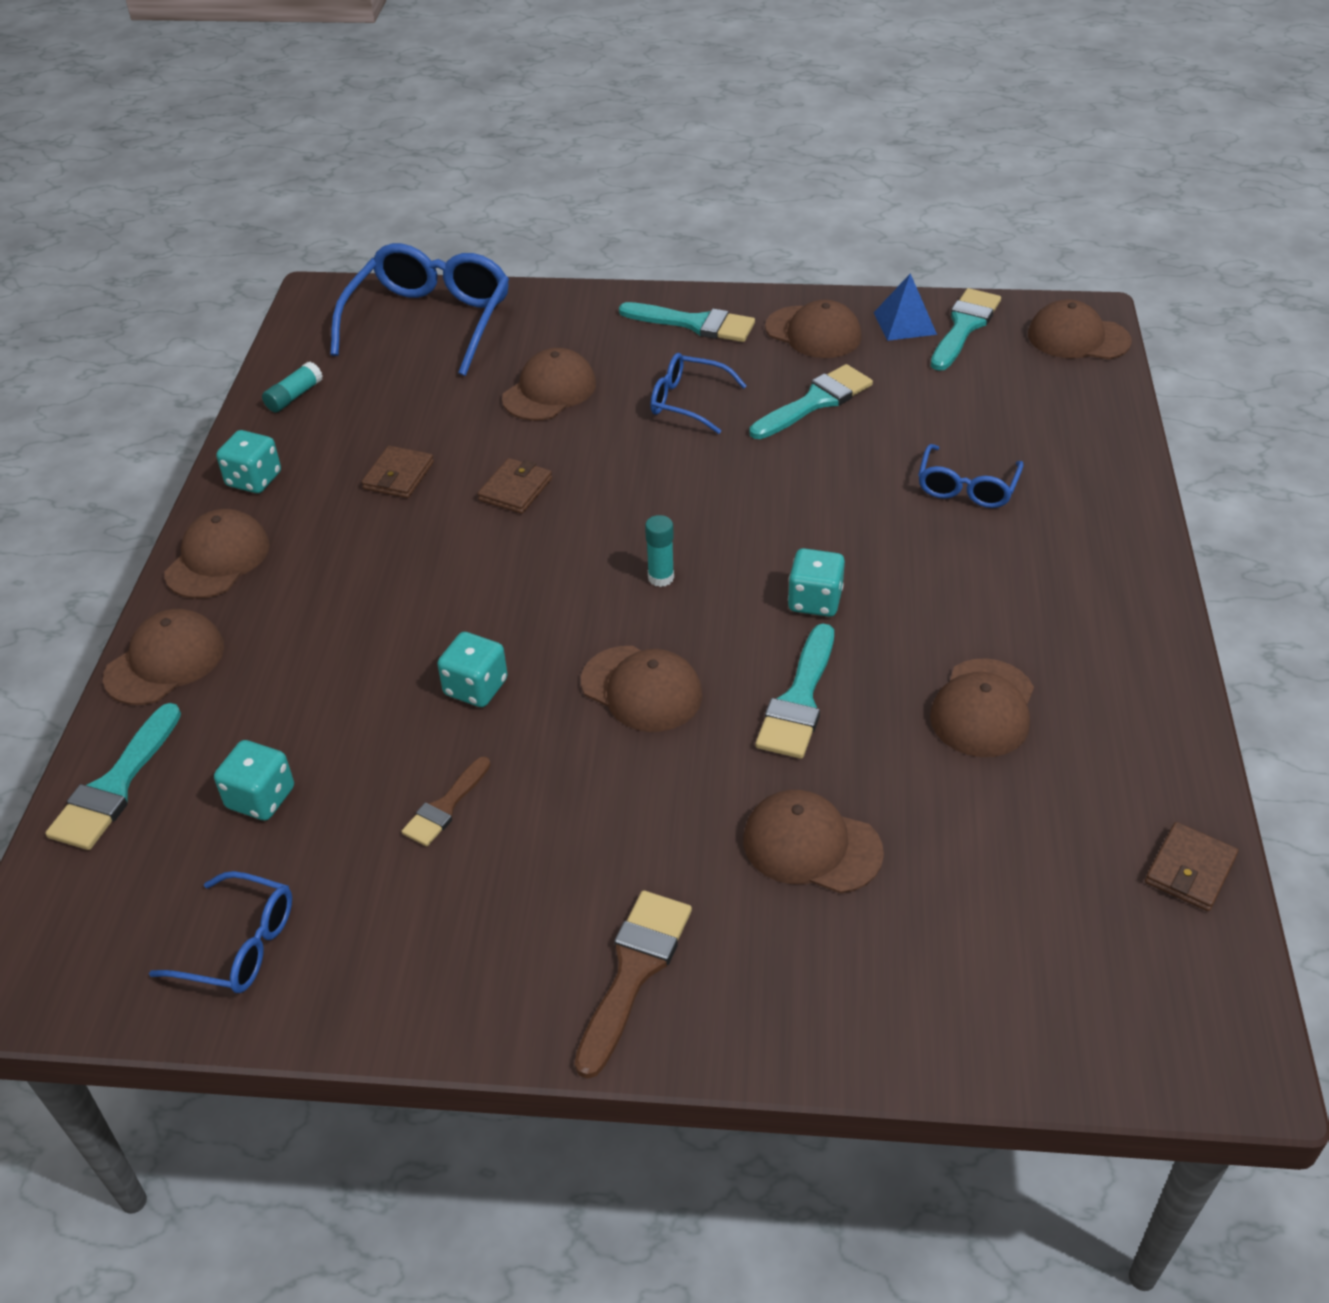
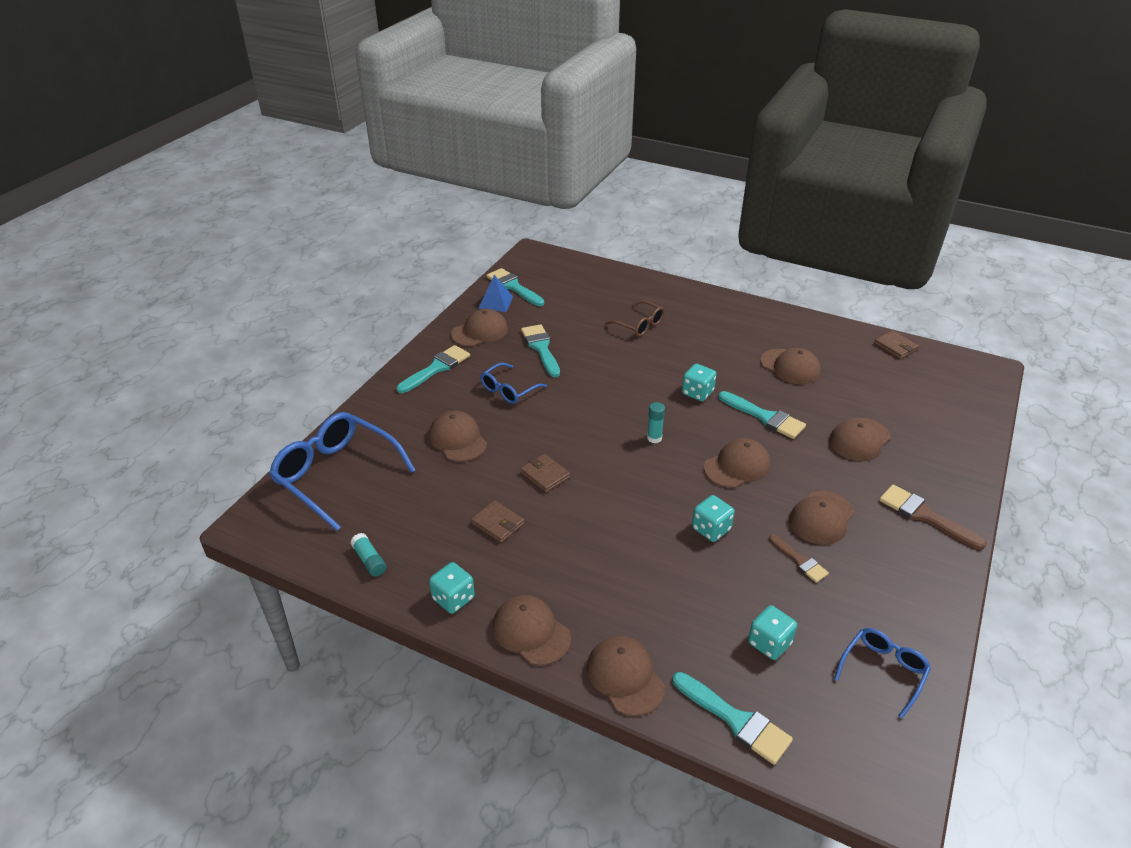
camera: 70 degrees left, 5 degrees down
blue glasses [918,444,1024,508] -> brown glasses [605,301,664,337]
brown cap [1028,299,1132,360] -> brown cap moved to [789,491,855,545]

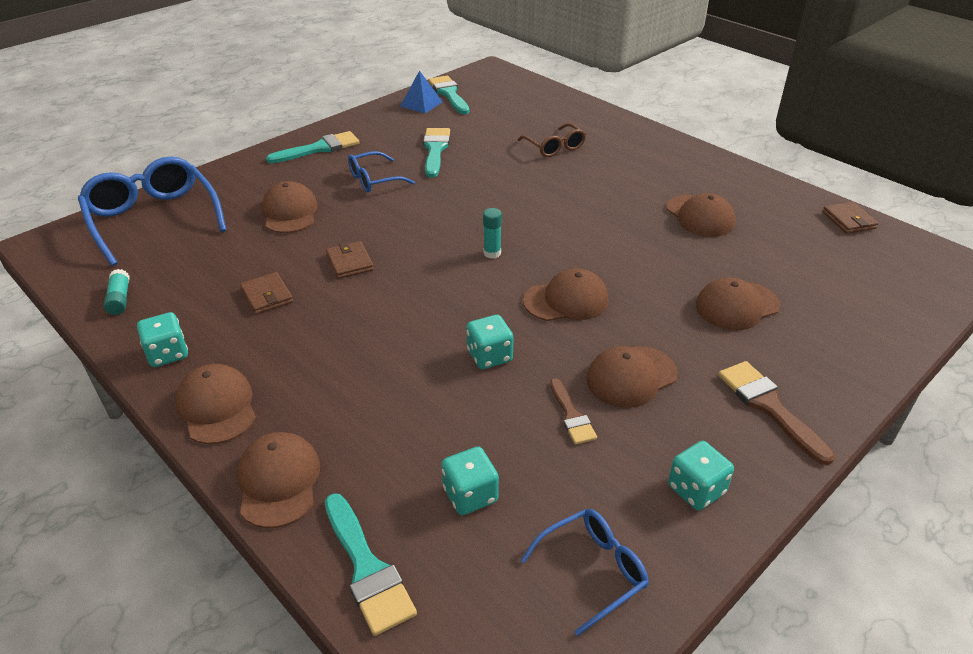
camera: 20 degrees right, 0 degrees up
brown cap [451,309,508,347] -> none
turquoise dice [682,364,716,401] -> turquoise dice moved to [668,441,734,510]
turquoise brush [718,391,806,439] -> none

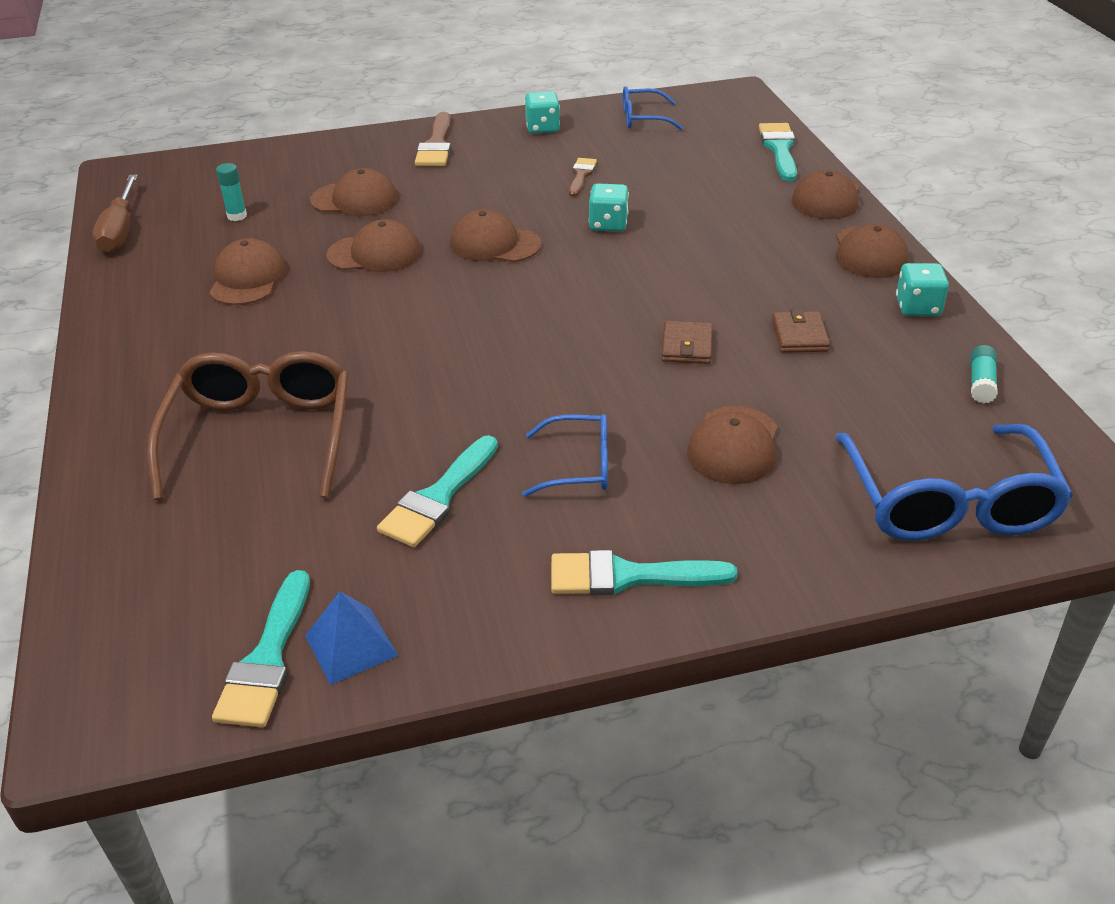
camera: 150 degrees left, 0 degrees up
turquoise dice [441,447,499,515] -> none
turquoise glue stick [483,208,502,259] -> turquoise glue stick moved to [216,163,247,221]
brown glasses [518,123,586,157] -> brown glasses [147,351,349,500], size x1.85
brown cap [587,346,678,408] -> brown cap moved to [326,219,421,272]
brown wallet [822,202,878,234] -> brown screwdriver [92,174,138,253]

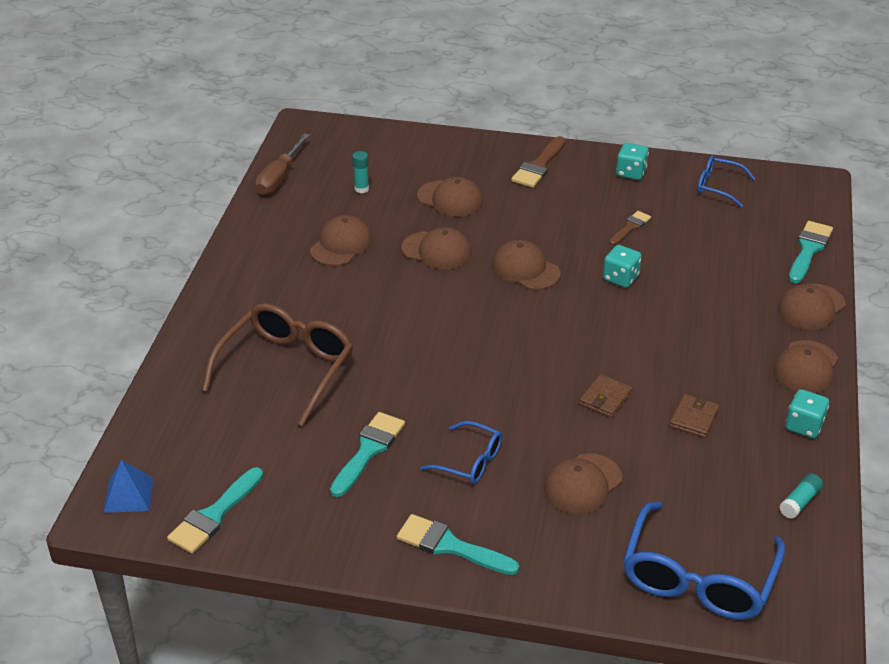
camera: 25 degrees right, 0 degrees up
blue pyramid [305,591,398,685] -> blue pyramid moved to [104,460,154,513]
turquoise brush [377,435,498,547] -> turquoise brush turned 150 degrees clockwise [330,412,405,497]

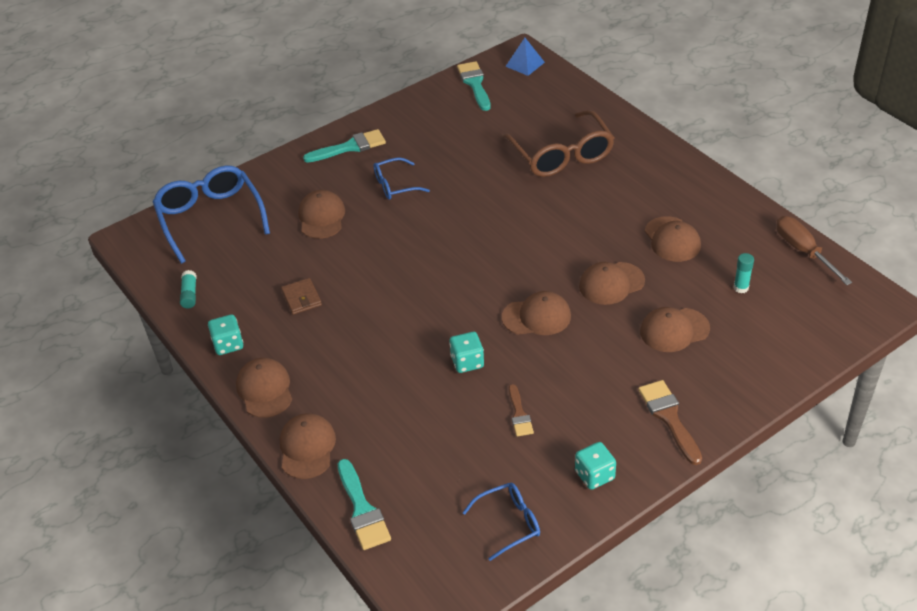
camera: 135 degrees right, 5 degrees up
turquoise brush [330,412,405,497] -> none
brown wallet [579,374,633,418] -> none

